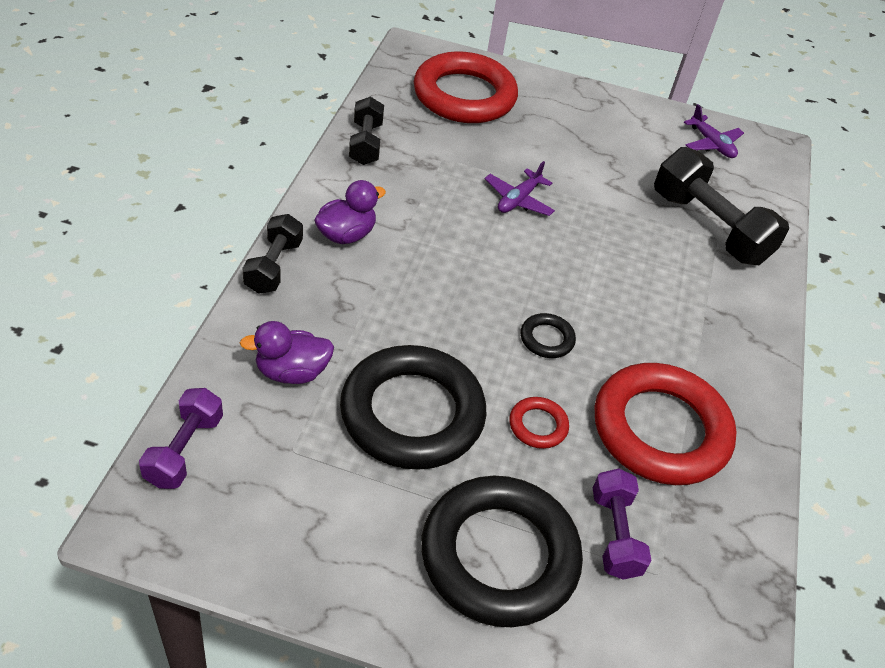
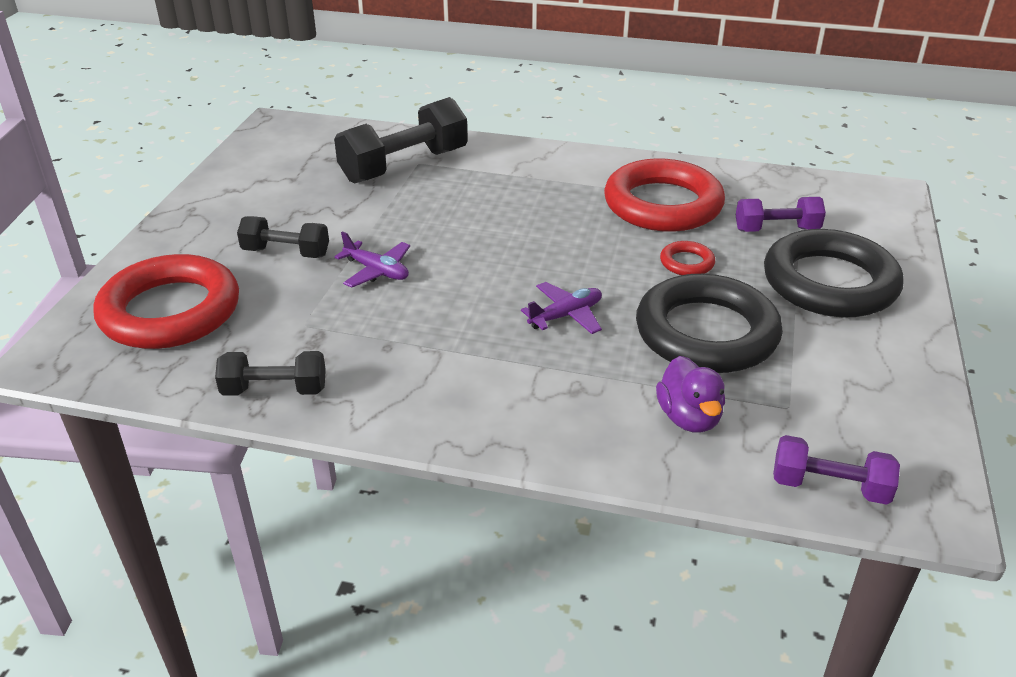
camera: 85 degrees left, 10 degrees down
black dumbbell [243,214,303,294] -> black dumbbell moved to [237,216,329,258]
purple duck [314,180,386,244] -> none
black ring [521,313,576,358] -> none
purple plane [684,104,744,158] -> purple plane moved to [521,282,602,334]

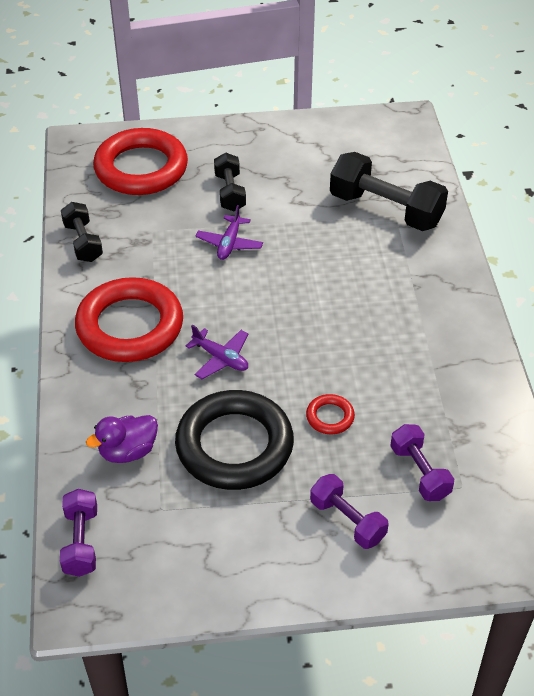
camera: 70 degrees right, 10 degrees up
red ring [604,158,725,232] -> red ring moved to [75,277,183,362]
black ring [764,229,904,317] -> purple dumbbell [310,474,389,549]

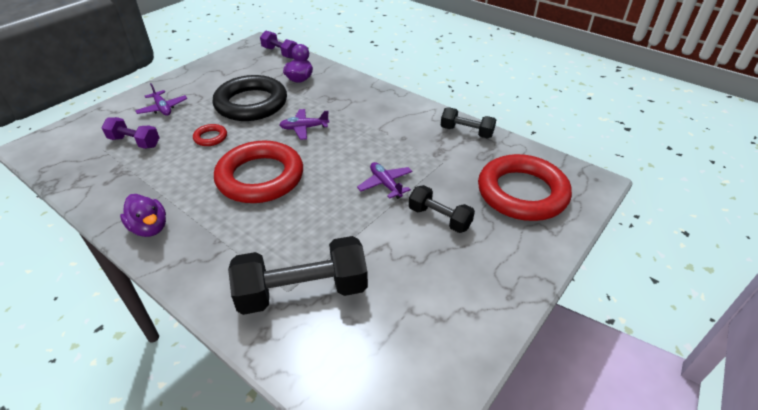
camera: 135 degrees right, 5 degrees down
red ring [75,277,183,362] -> red ring moved to [214,141,303,203]
purple dumbbell [310,474,389,549] -> purple plane [135,83,187,116]
none -> purple duck [120,194,166,237]

